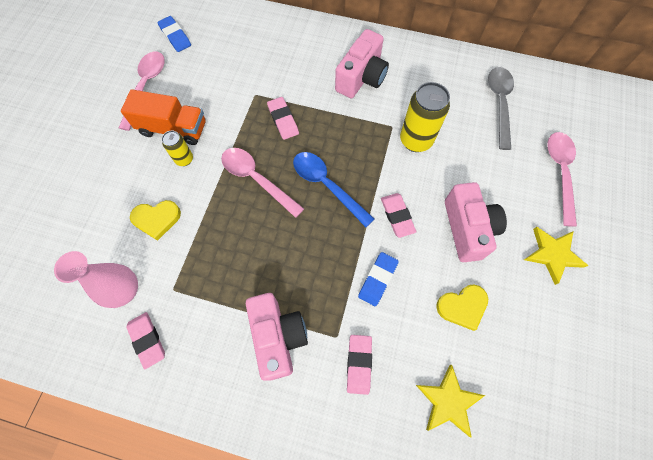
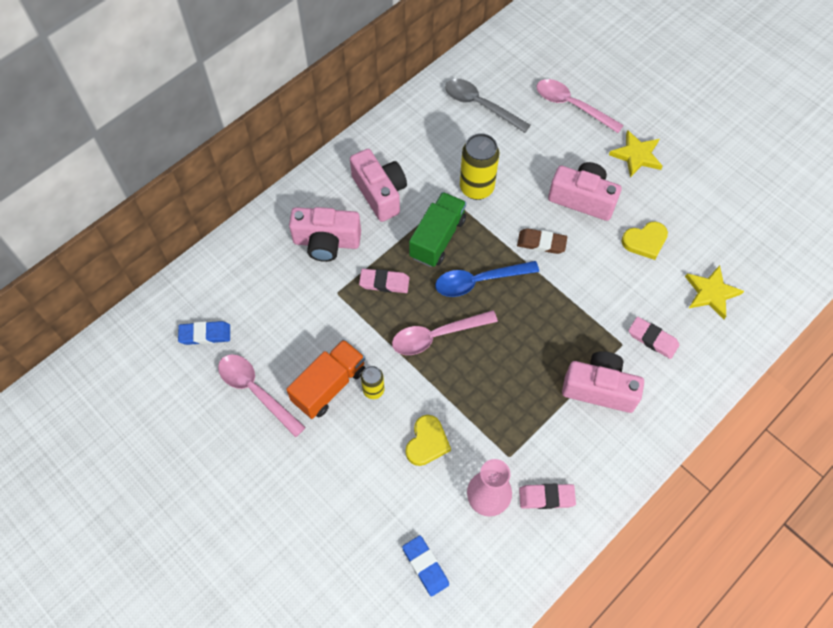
camera: 60 degrees left, 5 degrees down
blue eraser [358,252,399,306] -> blue eraser moved to [402,535,449,597]
pink eraser [381,193,416,238] -> brown eraser [517,228,567,254]
yellow heart [436,285,488,331] -> yellow heart turned 60 degrees clockwise [621,222,668,260]
none -> pink camera [289,207,361,262]
none -> green truck [409,192,466,267]

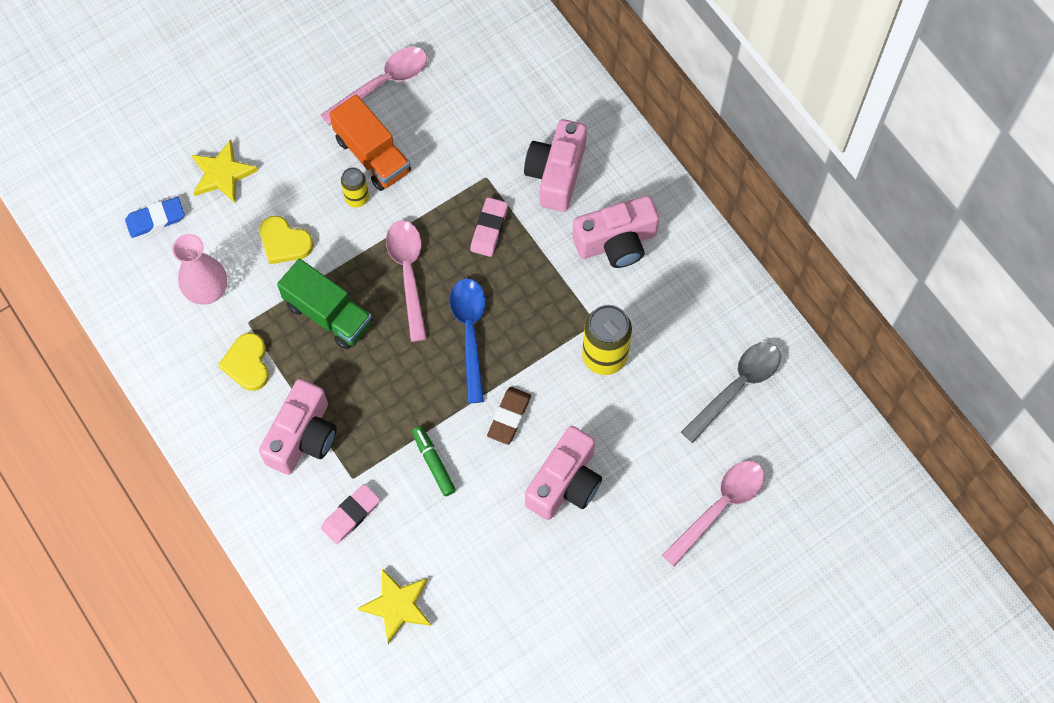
camera: 100 degrees right, 5 degrees up
blue eraser [178,321,230,345] -> none
green truck [409,192,466,267] -> green truck moved to [277,259,372,349]
pink eraser [519,484,576,509] -> none
yellow star [609,130,663,178] -> yellow star moved to [192,140,258,204]
yellow heart [621,222,668,260] -> yellow heart moved to [218,333,269,391]
none -> green marker [412,426,456,496]

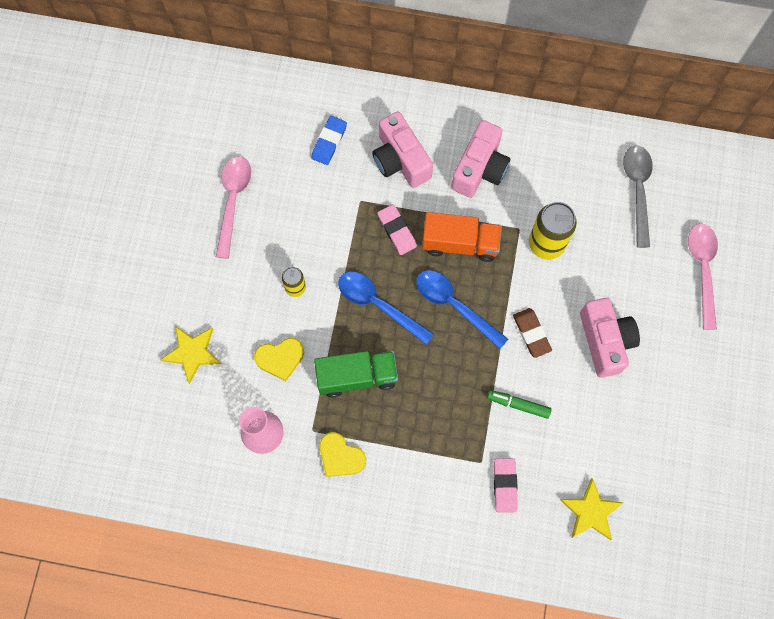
camera: 45 degrees left, 5 degrees up
blue eraser [125,197,185,238] -> blue eraser moved to [311,116,347,165]
pink camera [259,379,337,475] -> none
orange truck [329,94,411,191] -> orange truck moved to [422,212,502,262]
pink spoon [386,221,427,342] -> blue spoon [338,272,434,345]

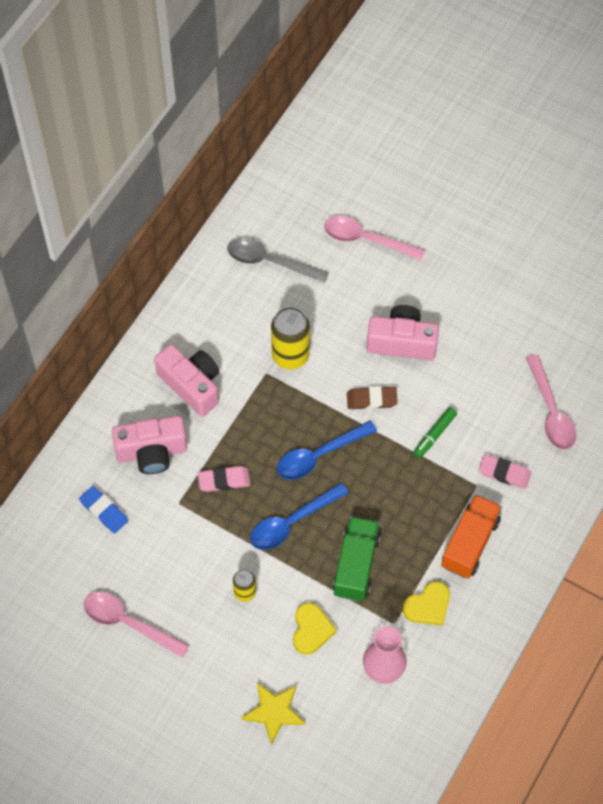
camera: 70 degrees left, 10 degrees down
orange truck [422,212,502,262] -> orange truck moved to [441,494,502,579]
yellow star [560,478,623,540] -> pink spoon [526,355,576,450]

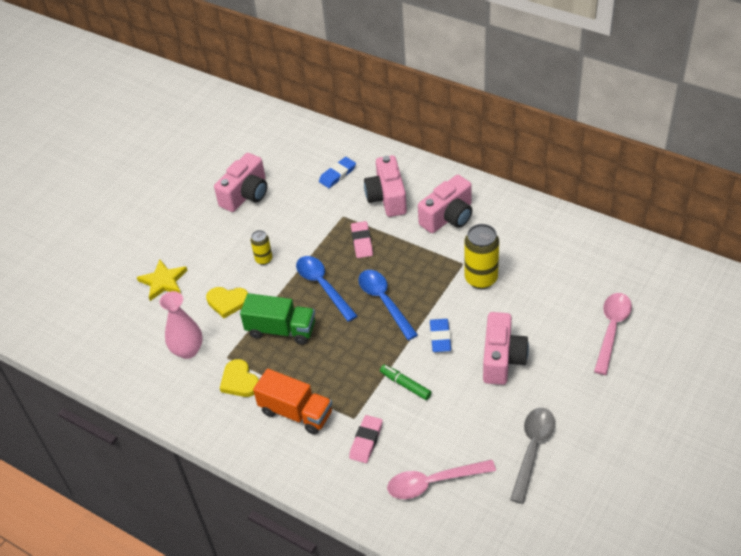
camera: 95 degrees right, 15 degrees down
pink spoon [84,592,189,658] -> pink camera [214,153,267,212]
grey spoon [227,238,329,283] -> grey spoon moved to [510,408,555,504]
brown eraser [347,386,398,410] -> blue eraser [430,319,451,352]

